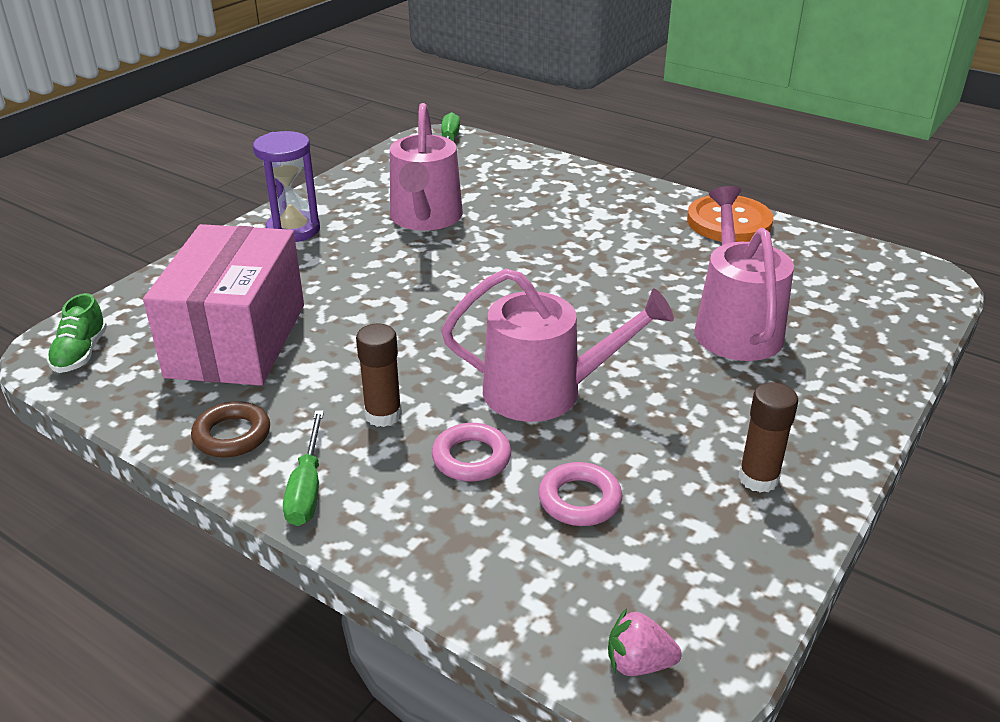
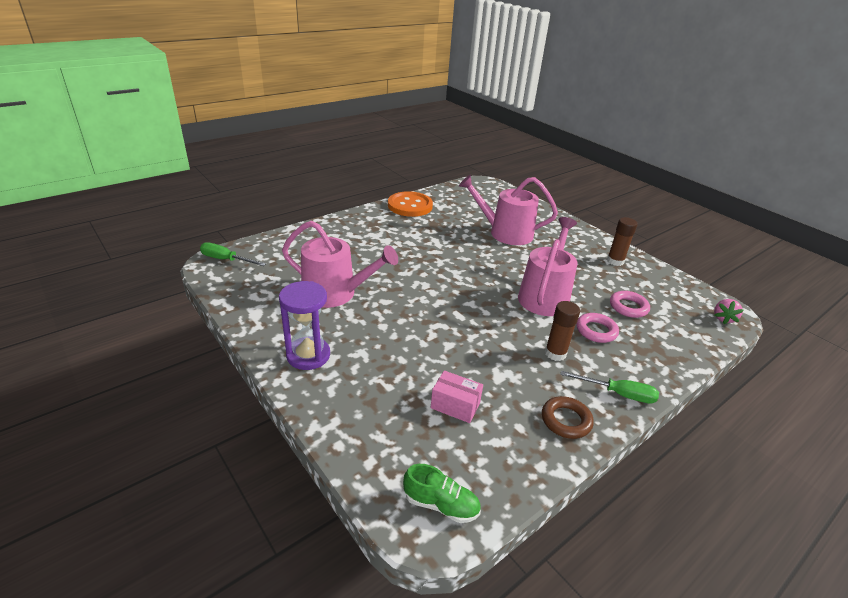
camera: 75 degrees left, 0 degrees up
pink box [143,224,304,386] -> pink box [431,370,483,423], size x0.40

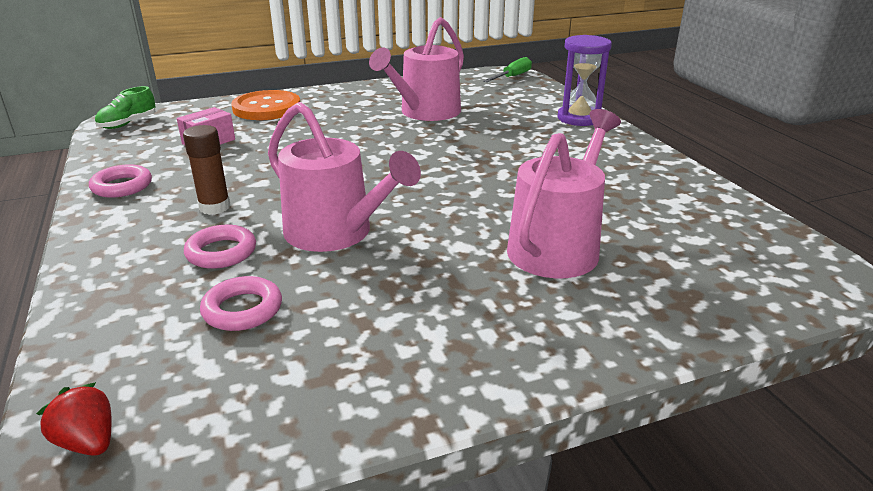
camera: 110 degrees right, 5 degrees down
purple hourglass [279,281,330,370] -> purple hourglass moved to [558,35,612,126]
orange button [388,191,433,217] -> orange button moved to [231,90,300,120]
brown ring [542,396,594,439] -> pink ring [89,164,152,198]
green screwdriver [561,371,659,404] -> none
brown glue stick [607,217,638,266] -> none
pink strawberry [714,299,744,324] -> red strawberry [36,382,112,456]

